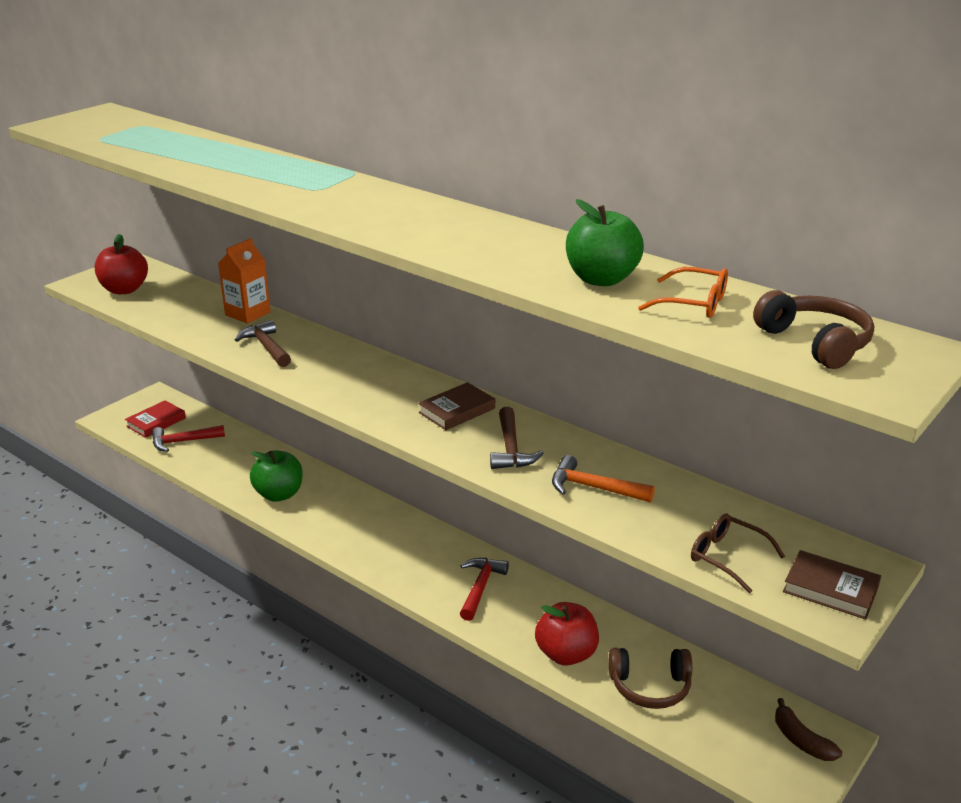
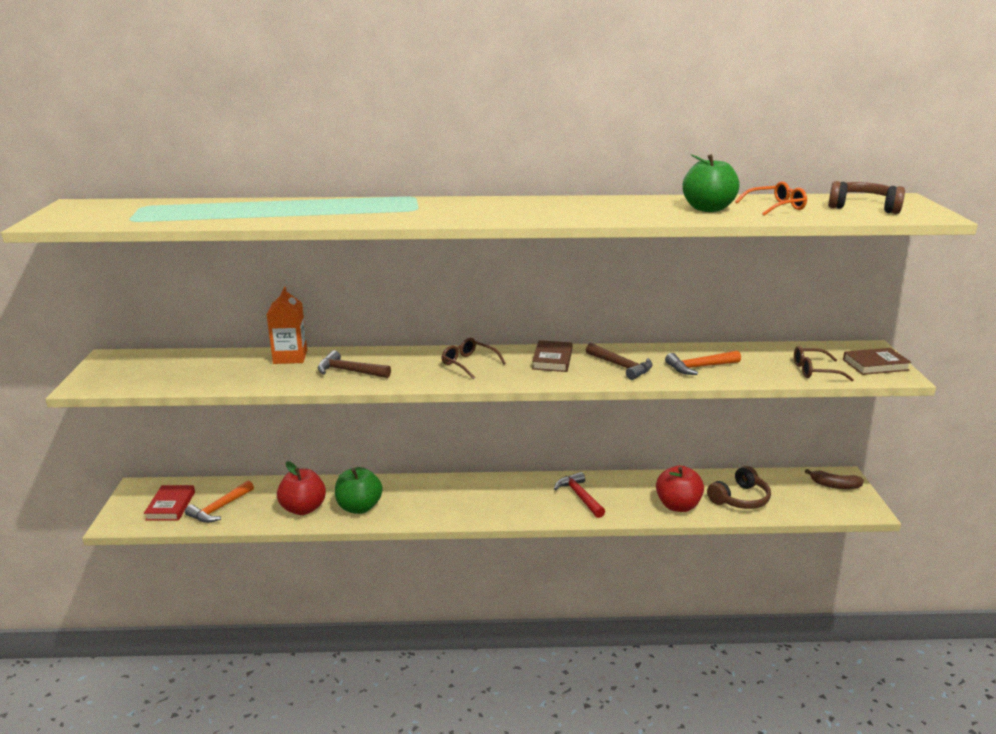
camera: 40 degrees left, 5 degrees down
red apple [95,234,148,294] -> red apple moved to [277,461,326,515]
red hammer [152,425,225,452] -> orange hammer [185,480,254,523]
none -> brown glasses [442,338,506,380]

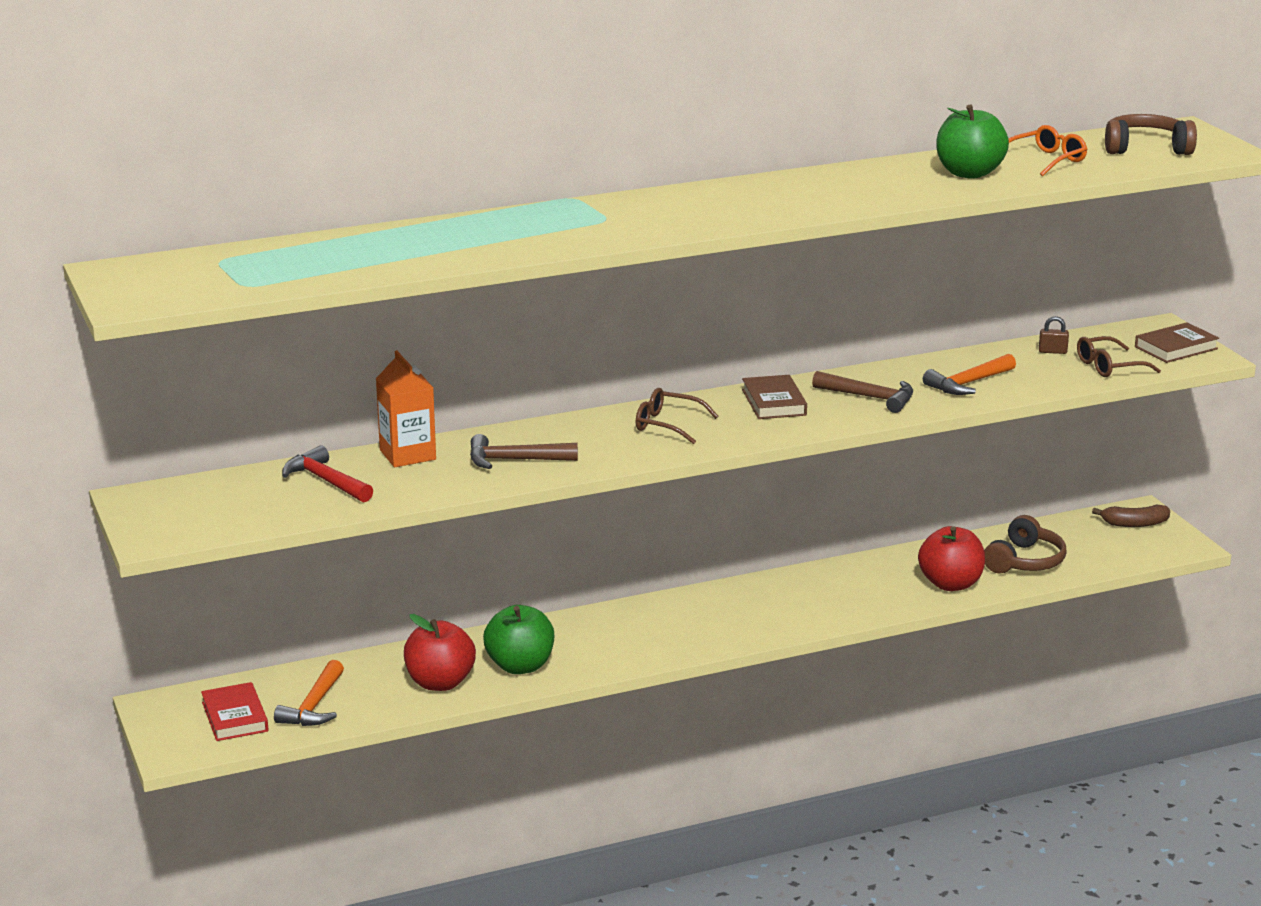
camera: 20 degrees left, 0 degrees up
red hammer [554,472,605,518] -> red hammer moved to [282,445,373,502]
none -> brown padlock [1039,316,1069,354]

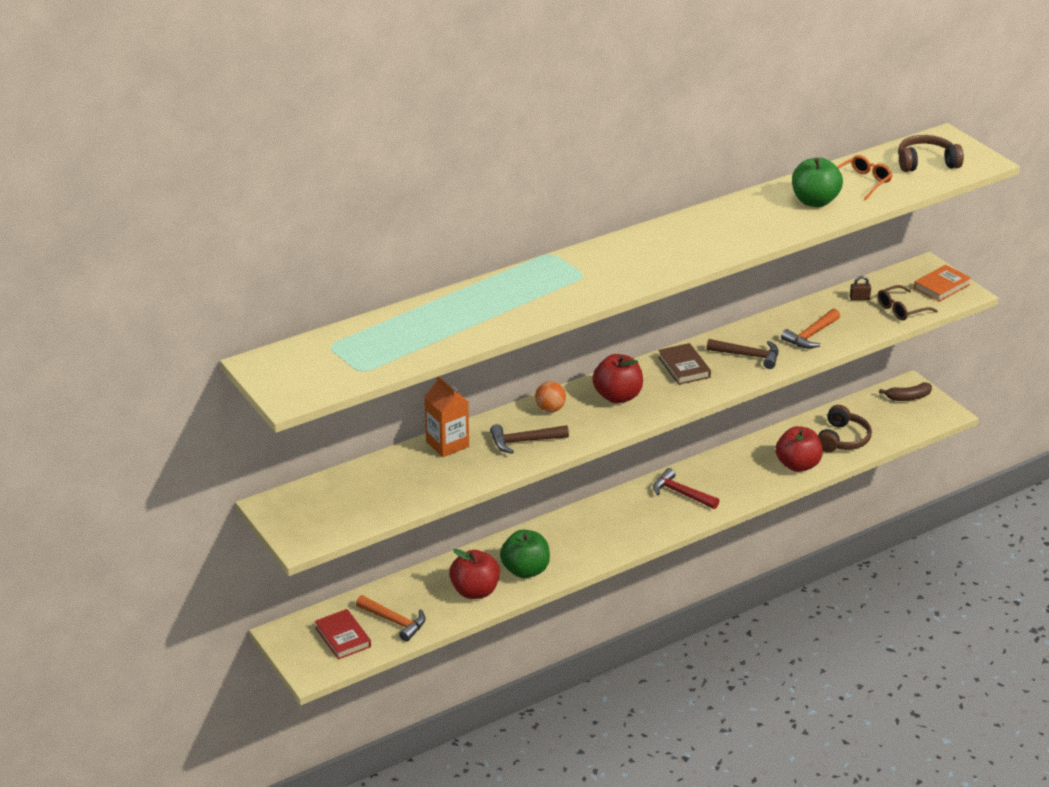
camera: 10 degrees left, 10 degrees up
orange hammer [274,660,344,726] -> orange hammer turned 60 degrees counterclockwise [356,595,426,642]
red hammer [282,445,373,502] -> red hammer moved to [653,468,719,509]
brown glasses [636,388,718,444] -> red apple [592,354,643,403]
brown book [1135,322,1219,363] -> orange book [914,265,971,302]
none -> orange ball [535,381,566,412]

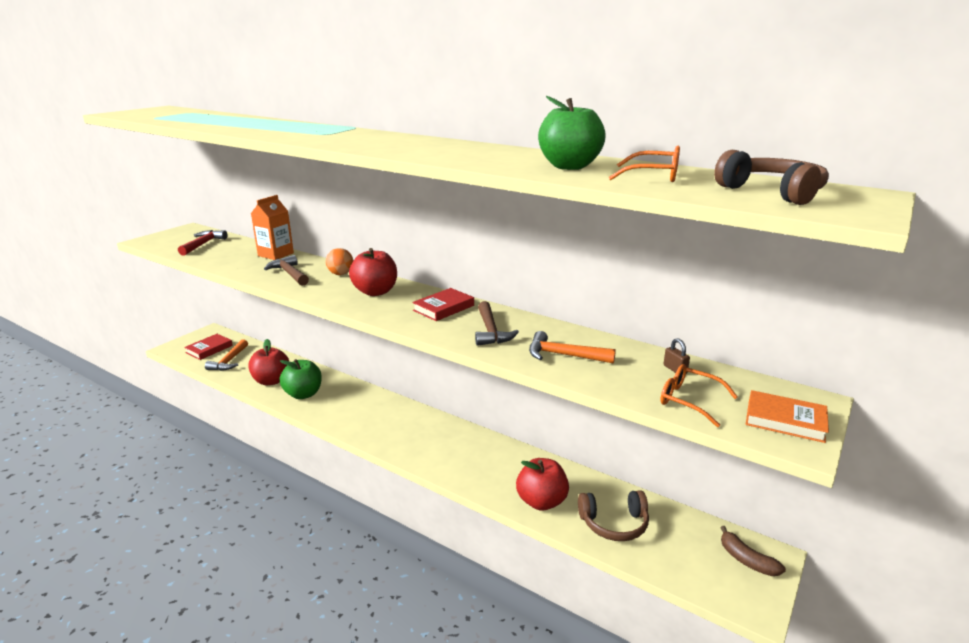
camera: 65 degrees right, 10 degrees down
red hammer [653,468,719,509] -> red hammer moved to [178,230,227,256]
brown book [658,343,711,385] -> red book [412,288,474,321]
brown glasses [878,285,938,321] -> orange glasses [660,364,738,427]

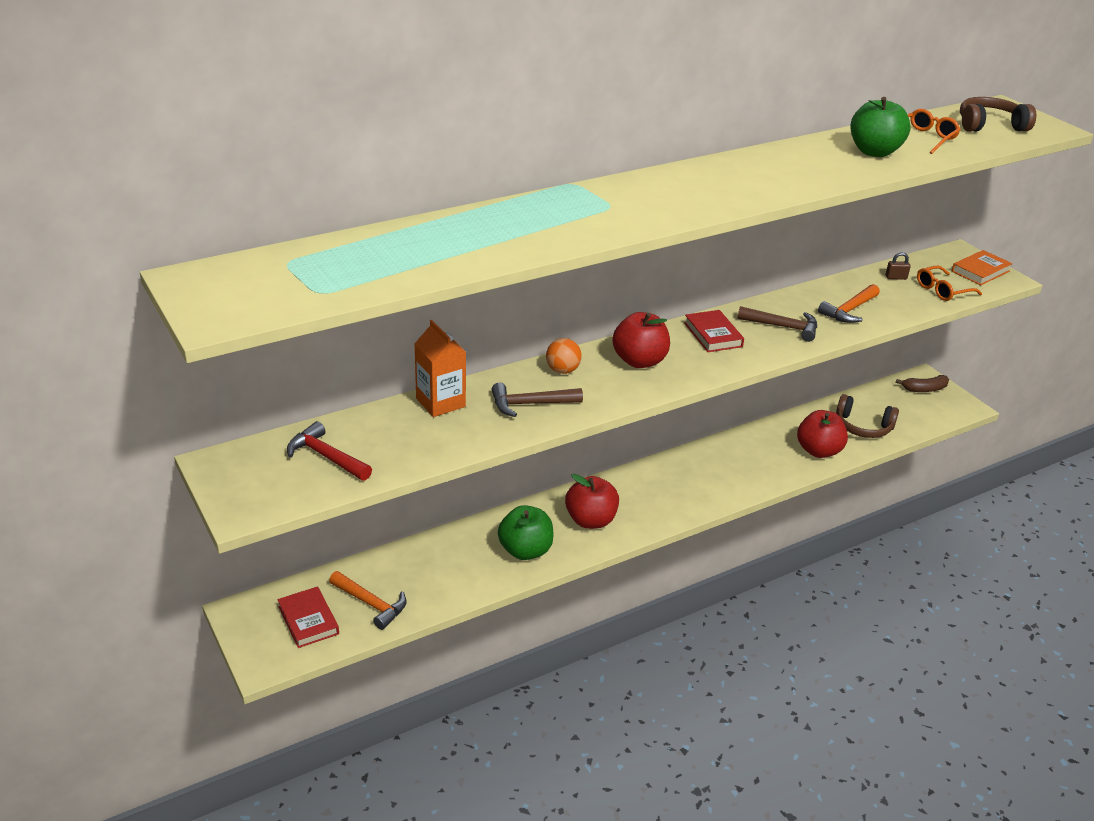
camera: 65 degrees left, 10 degrees up
red apple [248,339,289,385] -> red apple moved to [565,474,619,529]
brown headphones [578,490,649,541] -> brown headphones turned 90 degrees clockwise [836,394,899,438]

